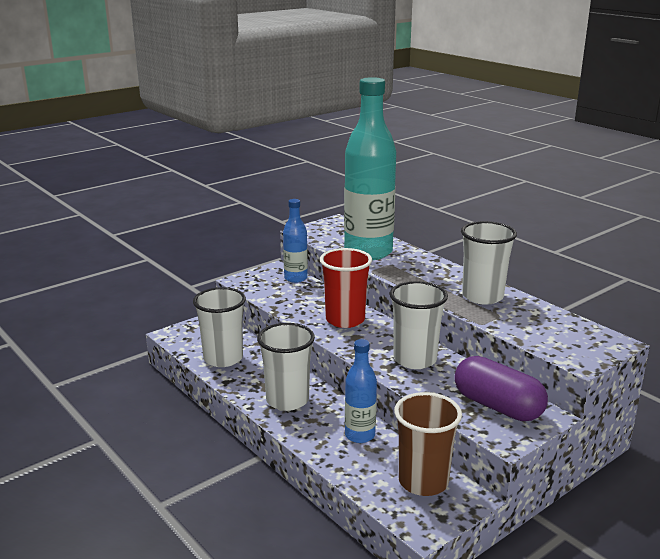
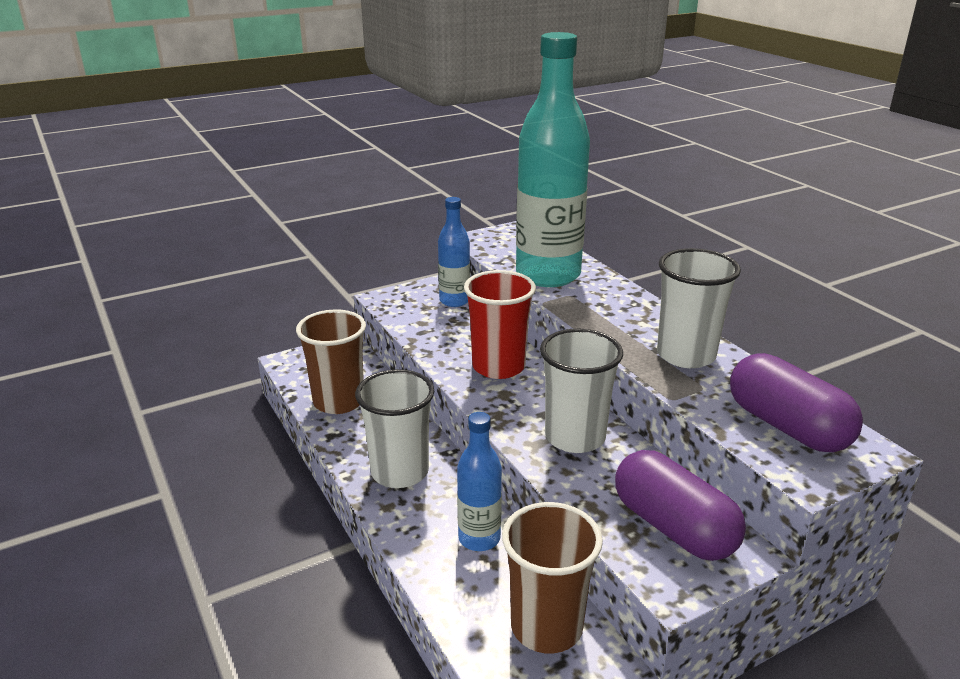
camera: 10 degrees right, 5 degrees up
white cup [193,287,246,367] -> brown cup [296,310,366,414]
none -> purple capsule [730,353,863,452]

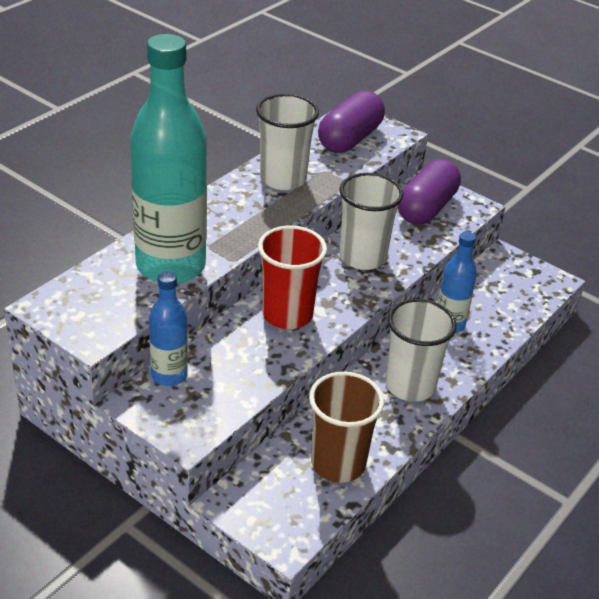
camera: 115 degrees left, 10 degrees up
brown cup [502,502,603,653] -> none

